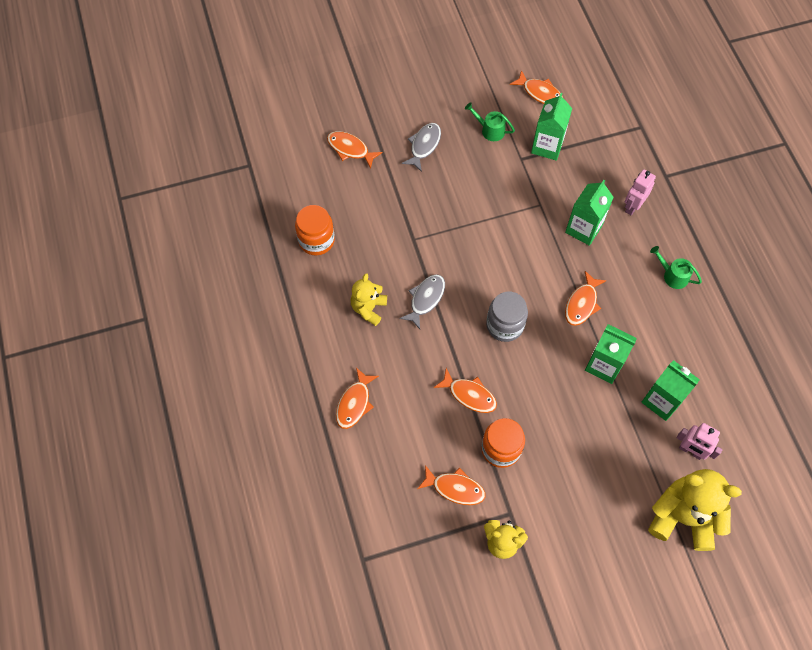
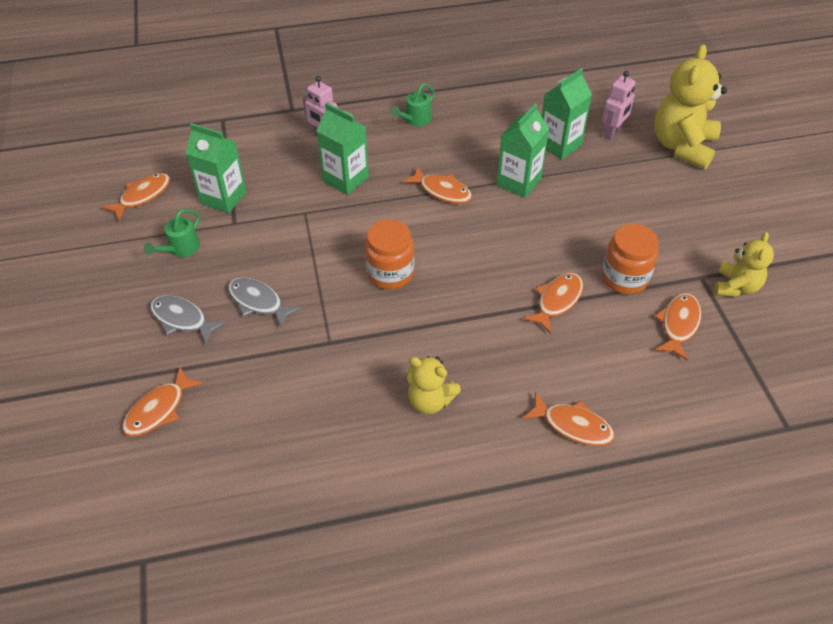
camera: 85 degrees left, 15 degrees down
orange jar [295,205,335,255] -> orange jar moved to [365,219,414,290]
grey fish [399,274,445,329] -> grey fish moved to [228,277,301,328]
grey jar [486,292,528,342] -> none

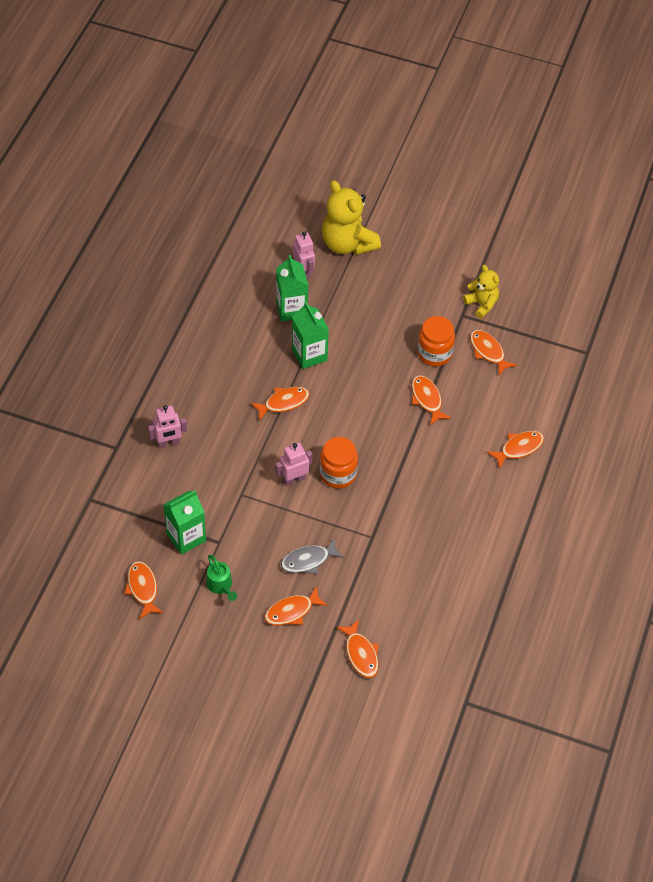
camera: 60 degrees left, 5 degrees up
grey fish [150,295,226,344] -> orange fish [264,586,328,625]
green carton [316,102,369,195] -> none
green watering can [391,83,435,126] -> none
yellow teddy bear [407,356,461,414] -> none
none -> pink robot [275,443,313,486]

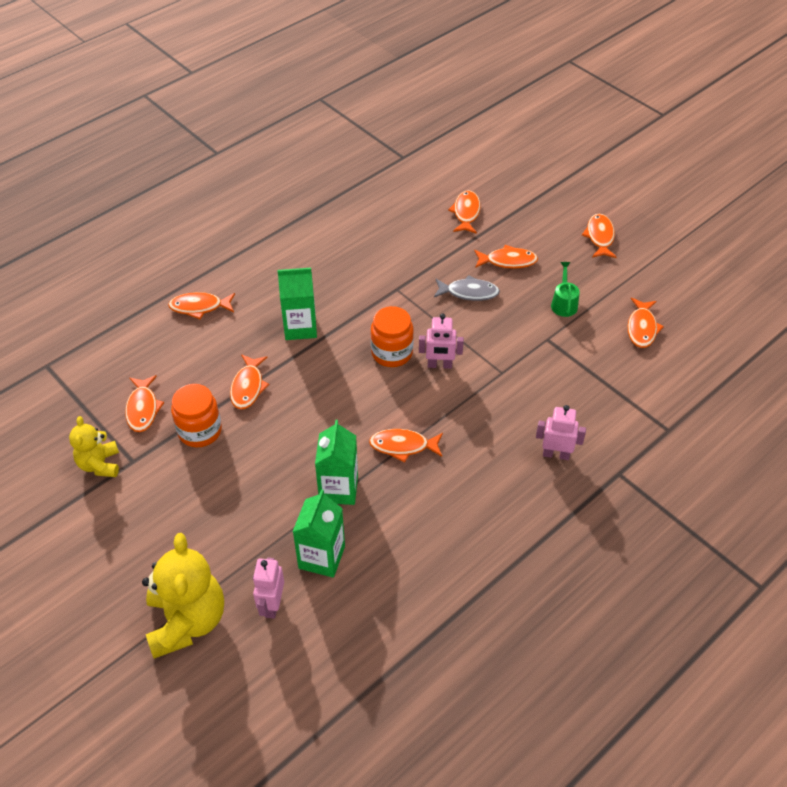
camera: 150 degrees left, 5 degrees down
green carton [163,490,206,555] -> green carton moved to [278,268,317,340]
none -> orange fish [582,214,617,258]

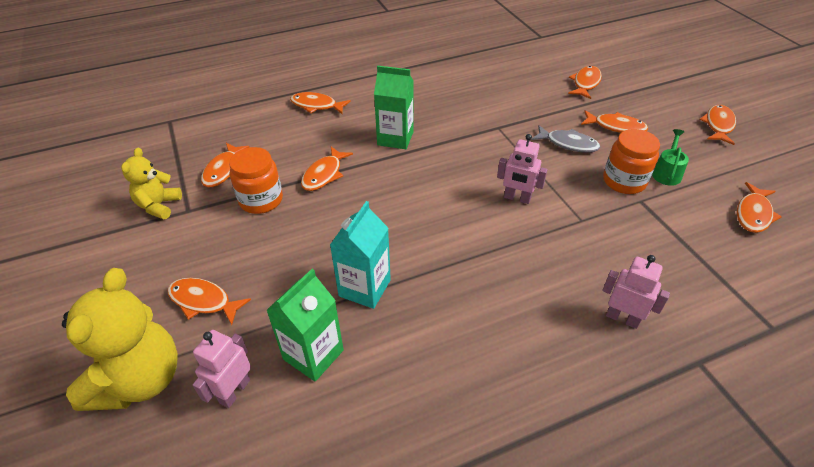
camera: 20 degrees right, 5 degrees down
green carton [315,420,358,505] -> turquoise carton [330,201,391,309]
orange fish [369,429,443,463] -> orange fish moved to [167,278,251,325]
orange jar [371,306,414,367] -> orange jar moved to [603,129,660,194]

